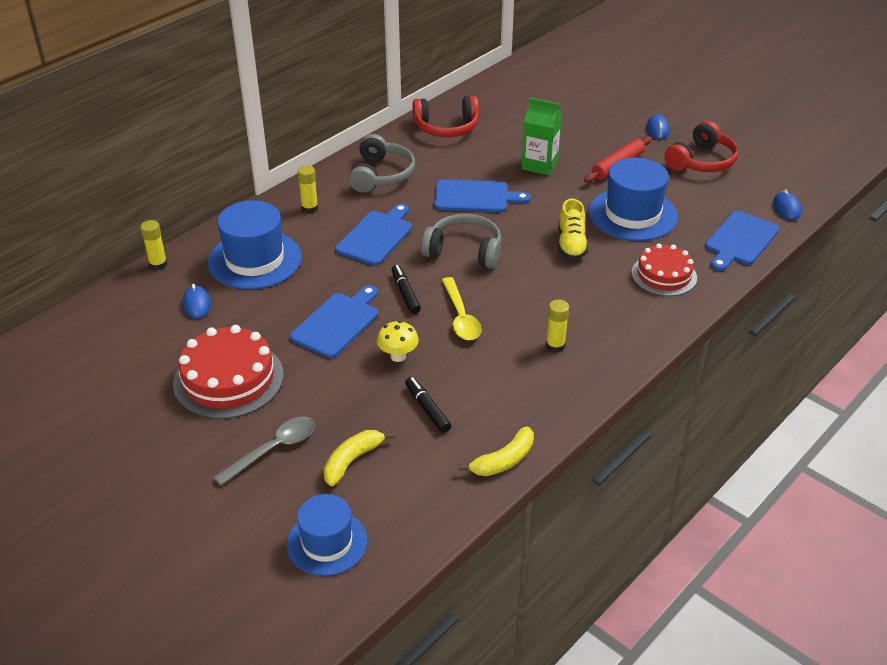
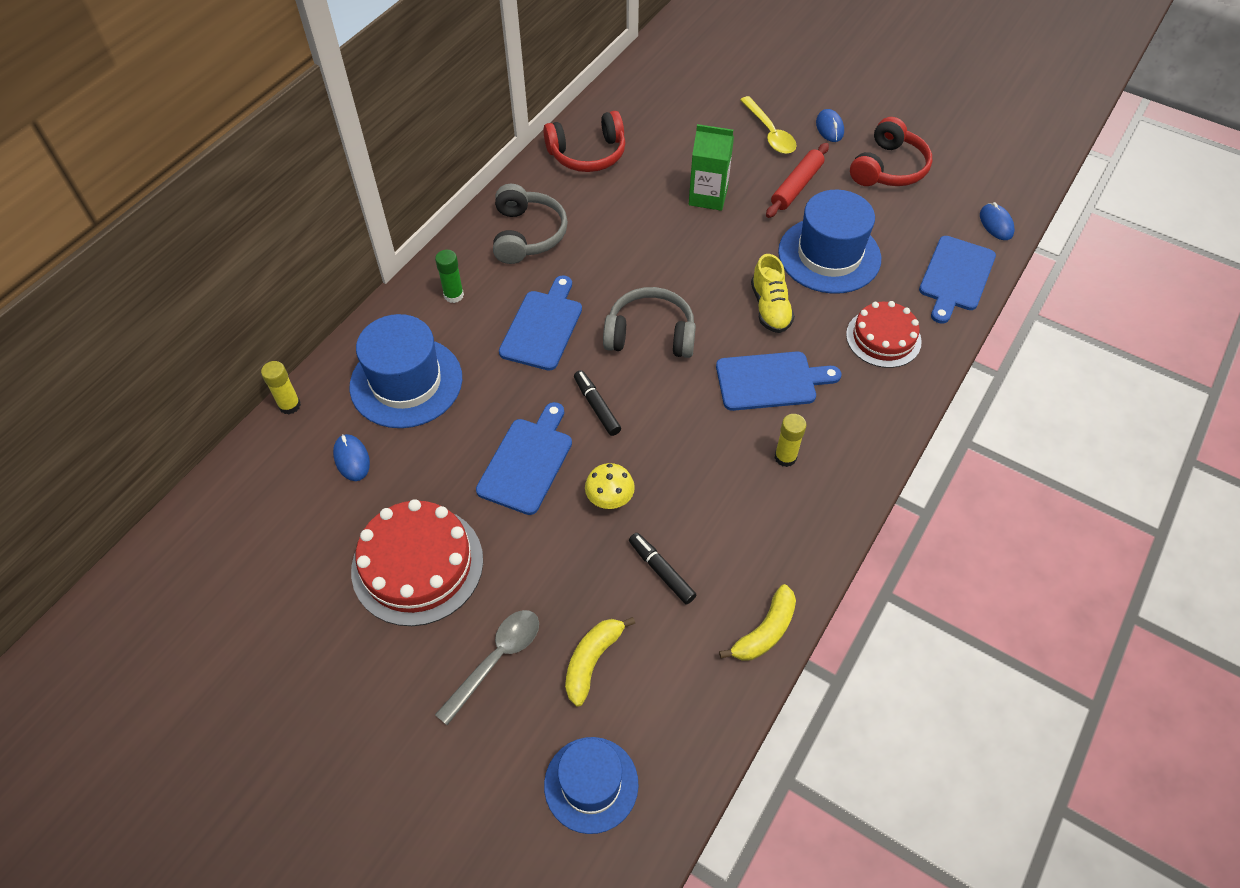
camera: 10 degrees left, 15 degrees up
yellow glue stick [297,165,318,213] -> green glue stick [435,250,464,303]
blue cutting board [434,179,531,212] -> blue cutting board moved to [716,351,841,411]
yellow spoon [442,277,482,340] -> yellow spoon moved to [740,96,797,154]

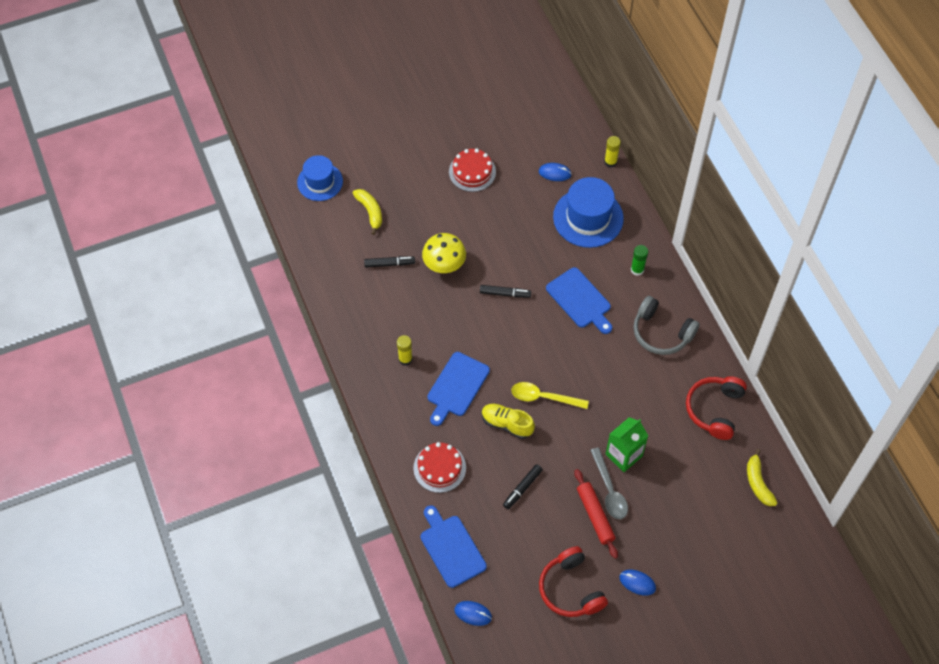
camera: 125 degrees right, 5 degrees up
red cake [351,499,483,626] -> red cake [449,149,496,192], size x0.66
grey spoon [435,610,539,725] -> grey spoon moved to [590,447,628,519]
blue cutting board [476,402,572,515] -> none
yellow mushroom [585,463,635,509] -> yellow mushroom [422,233,466,273], size x1.51
grey headphones [603,287,696,358] -> none
yellow banana [719,584,796,661] -> yellow banana moved to [747,449,777,506]
yellow spoon [740,96,797,154] -> yellow spoon moved to [512,382,589,409]
blue hat [778,190,881,294] -> black marker [503,464,543,509]

